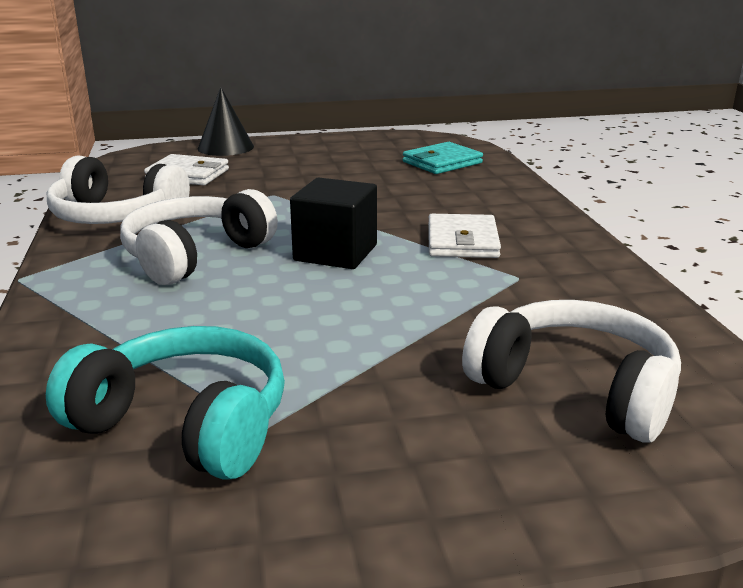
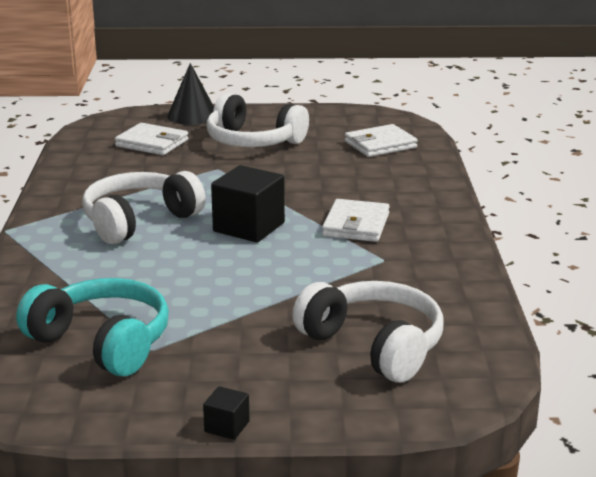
camera: 10 degrees right, 0 degrees up
white headphones [47,155,190,224] -> white headphones moved to [206,93,309,147]
turquoise wallet [403,142,483,174] -> white wallet [345,124,418,157]
none -> black cube [203,386,250,440]

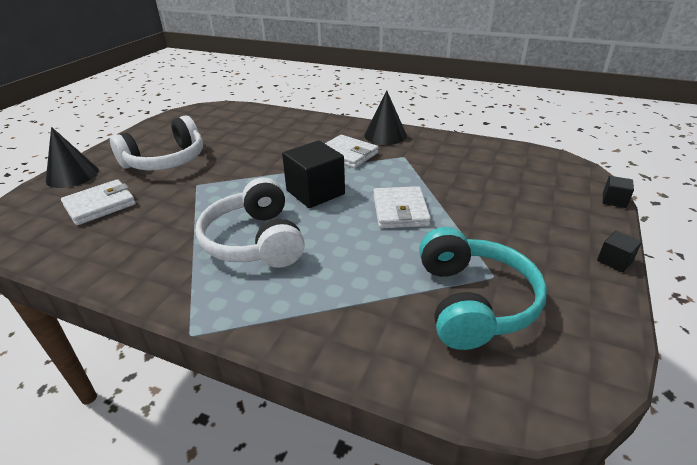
camera: 65 degrees left, 10 degrees up
turquoise headphones [16,278,169,377] -> turquoise headphones turned 120 degrees clockwise [419,227,547,350]
white headphones [292,281,444,382] -> none
white wallet [345,124,418,157] -> white wallet moved to [373,186,431,228]
none -> black cone [364,91,407,145]
none -> black cube [603,176,634,208]

